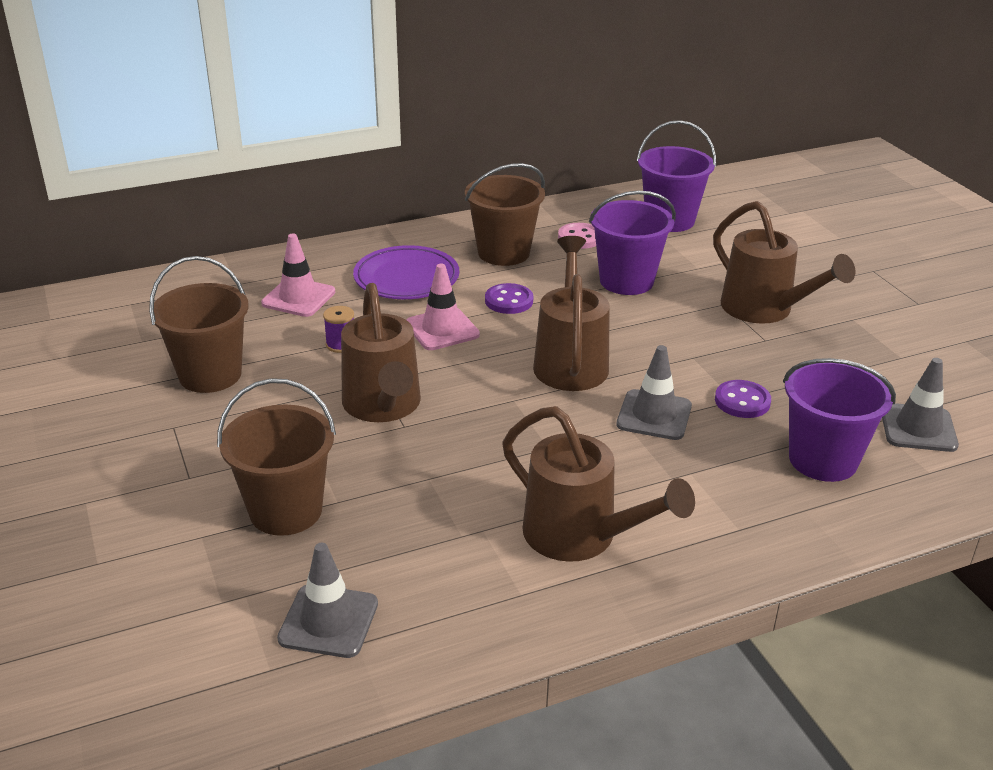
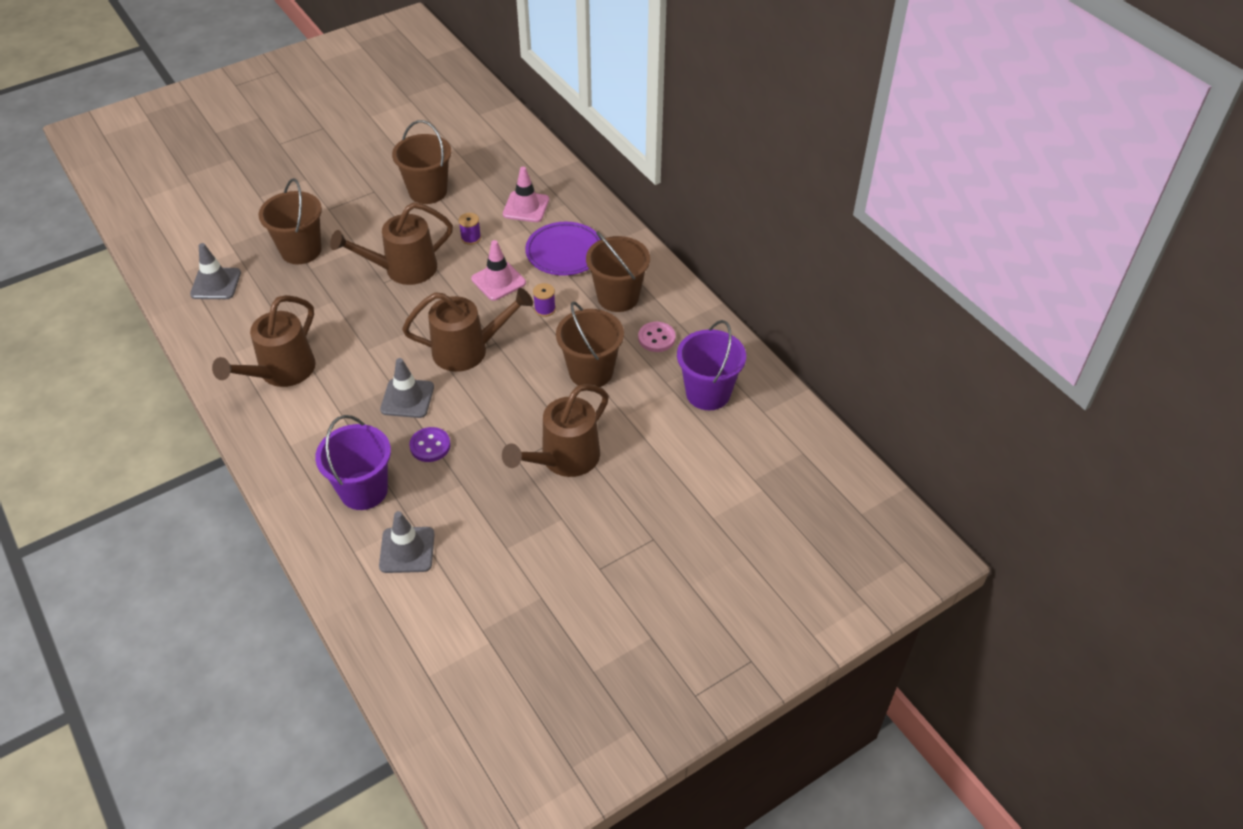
camera: 80 degrees right, 15 degrees up
purple button [485,283,533,314] -> purple spool [533,283,556,317]
purple bucket [589,191,676,295] -> brown bucket [556,302,624,387]

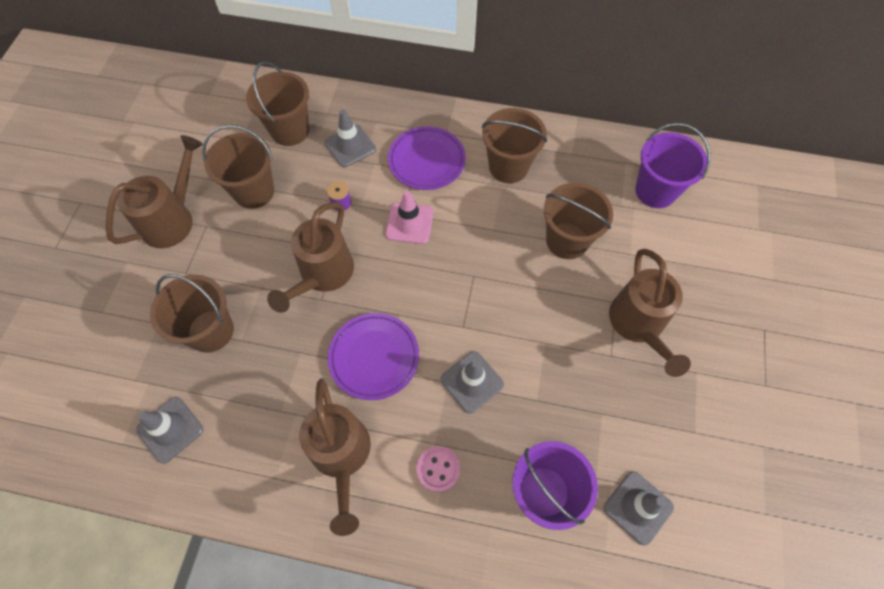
camera: 45 degrees left, 15 degrees up
brown watering can [402,288,533,372] -> brown watering can moved to [106,135,203,248]
purple button [409,427,451,462] -> none
pink traffic cone [503,167,549,222] -> grey traffic cone [325,109,376,167]
purple spool [533,283,556,317] -> none
pink button [638,322,676,352] -> pink button moved to [416,446,460,492]
none -> brown bucket [246,62,309,146]
none -> purple plate [328,313,419,400]

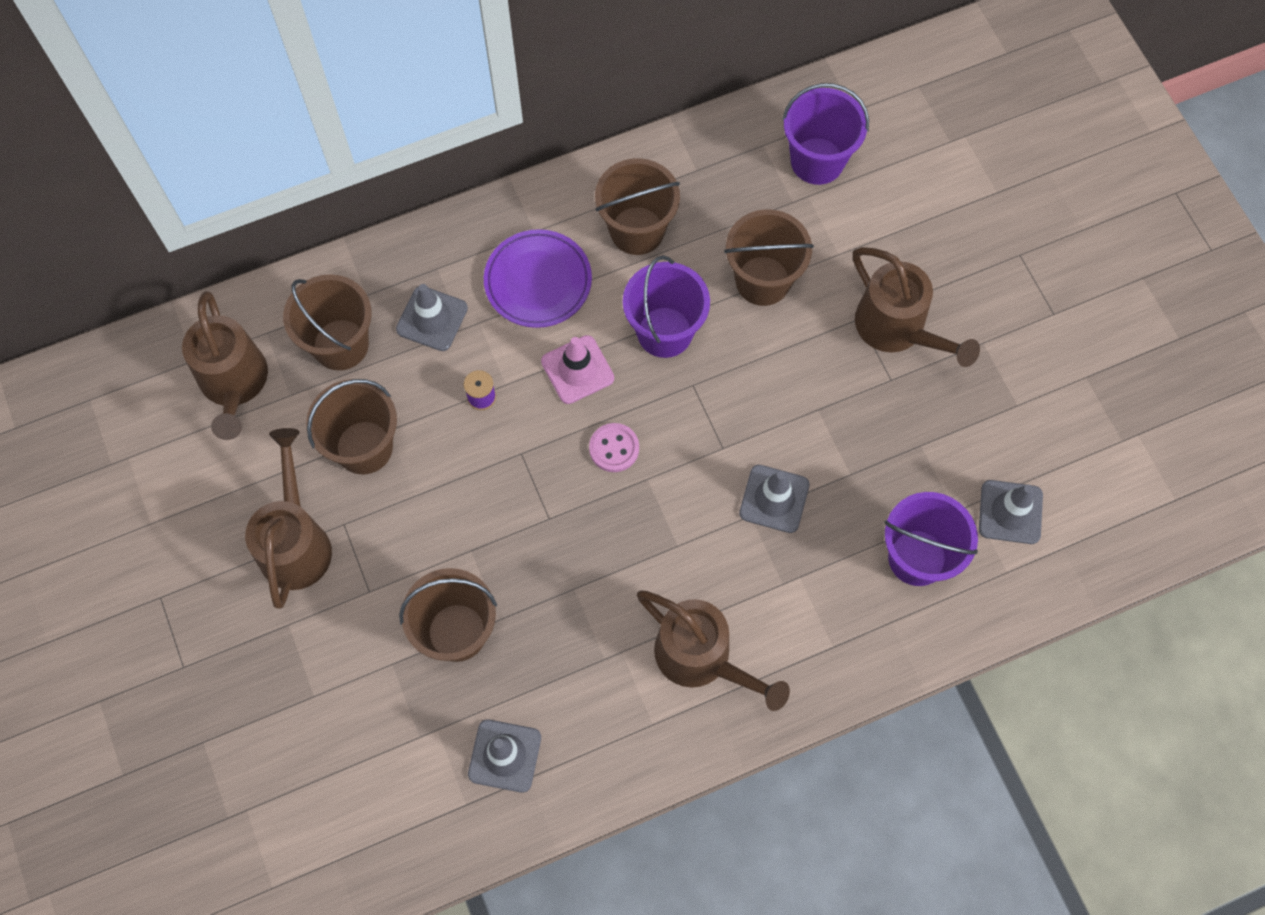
camera: 35 degrees left, 5 degrees up
brown watering can [267,202,354,313] -> brown watering can moved to [182,291,268,440]
purple plate [328,313,419,400] -> none
pink button [416,446,460,492] -> pink button moved to [589,423,639,472]
none -> purple bucket [623,255,710,358]

